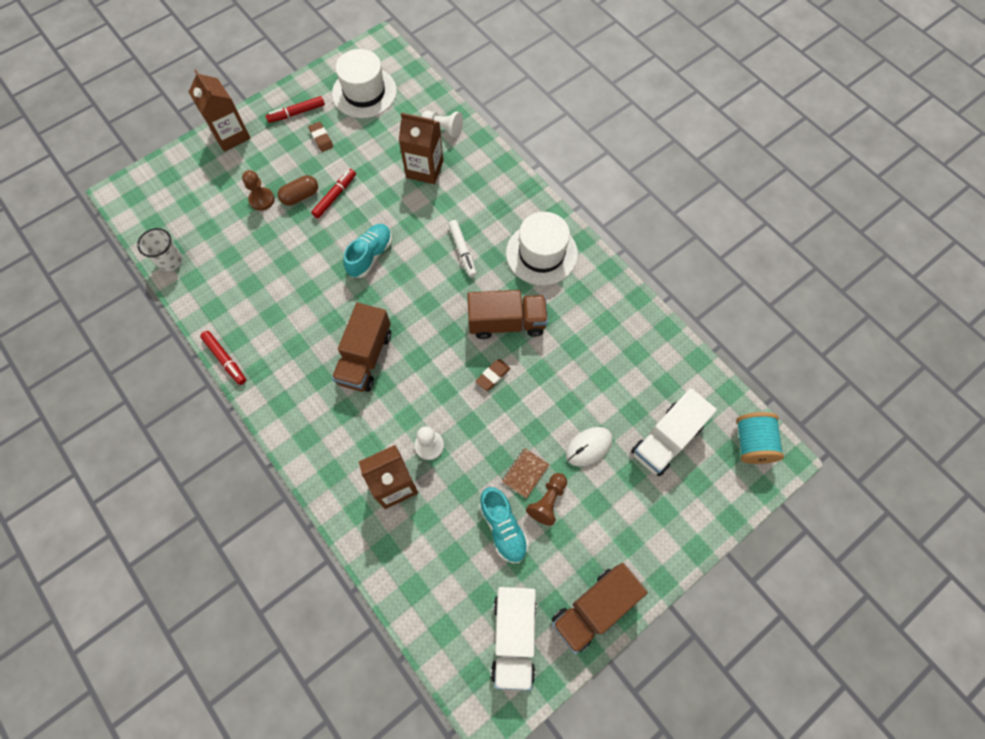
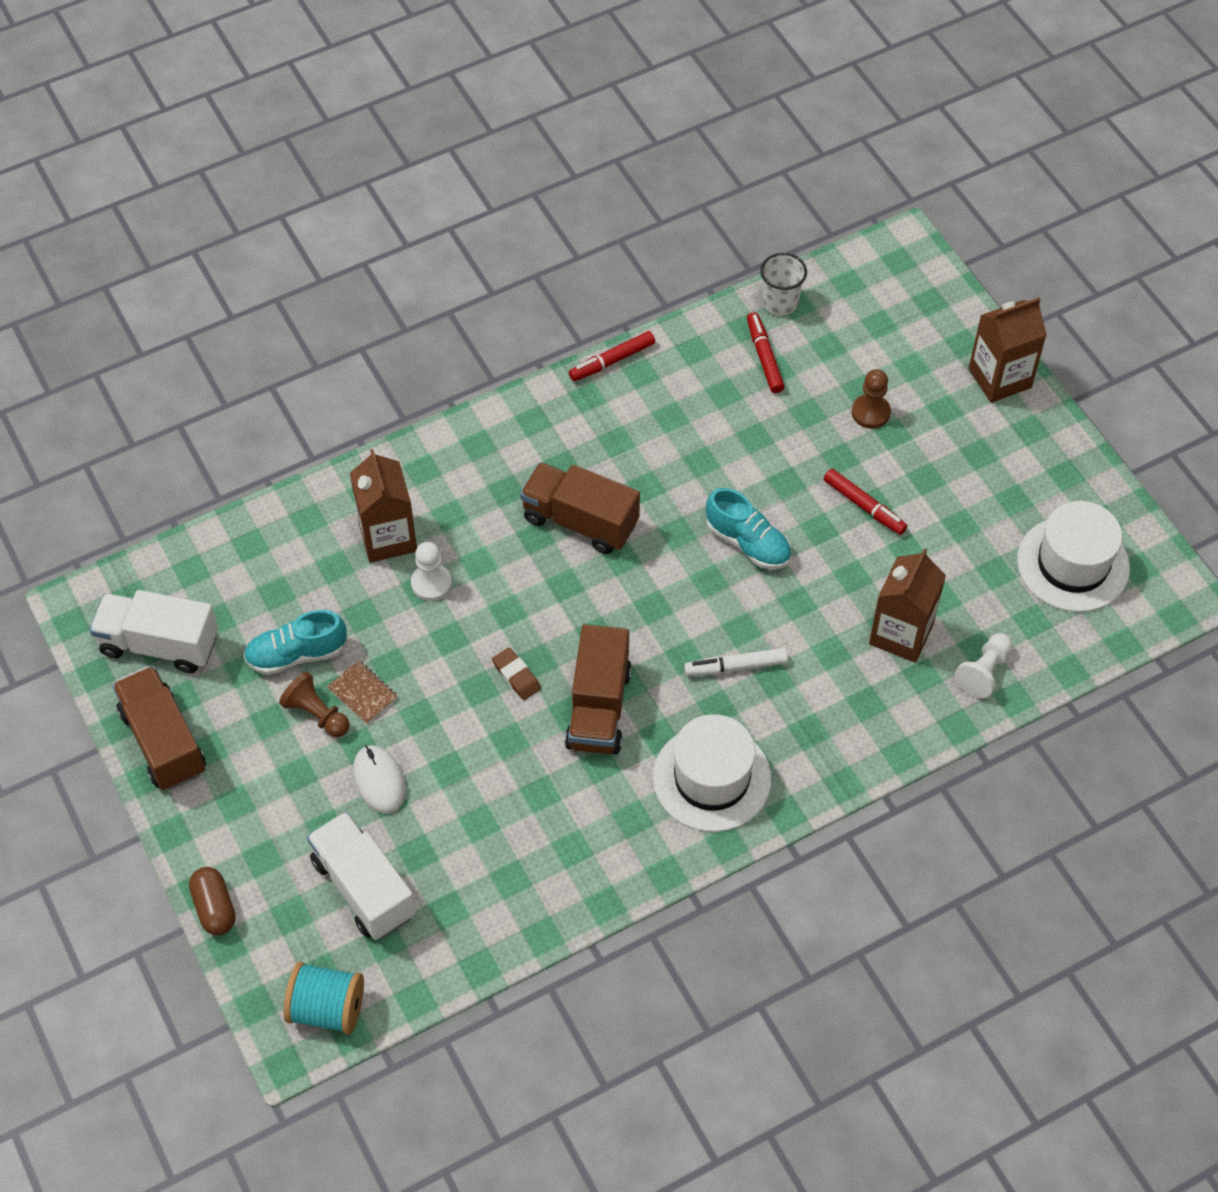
camera: 100 degrees right, 10 degrees down
red marker [266,96,325,123] -> red marker moved to [747,312,785,393]
brown capsule [278,175,318,206] -> brown capsule moved to [189,867,236,935]
brown eraser [308,122,333,152] -> none

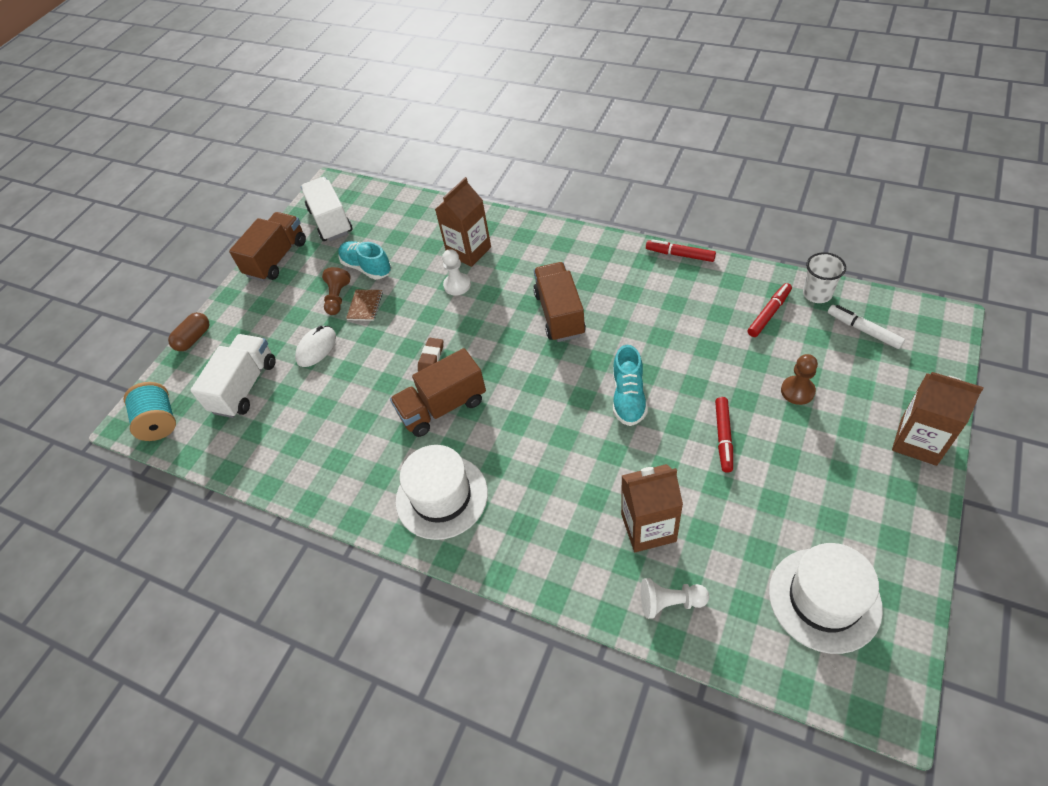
camera: 60 degrees right, 5 degrees down
white marker [684,648,788,676] -> white marker moved to [828,305,905,349]

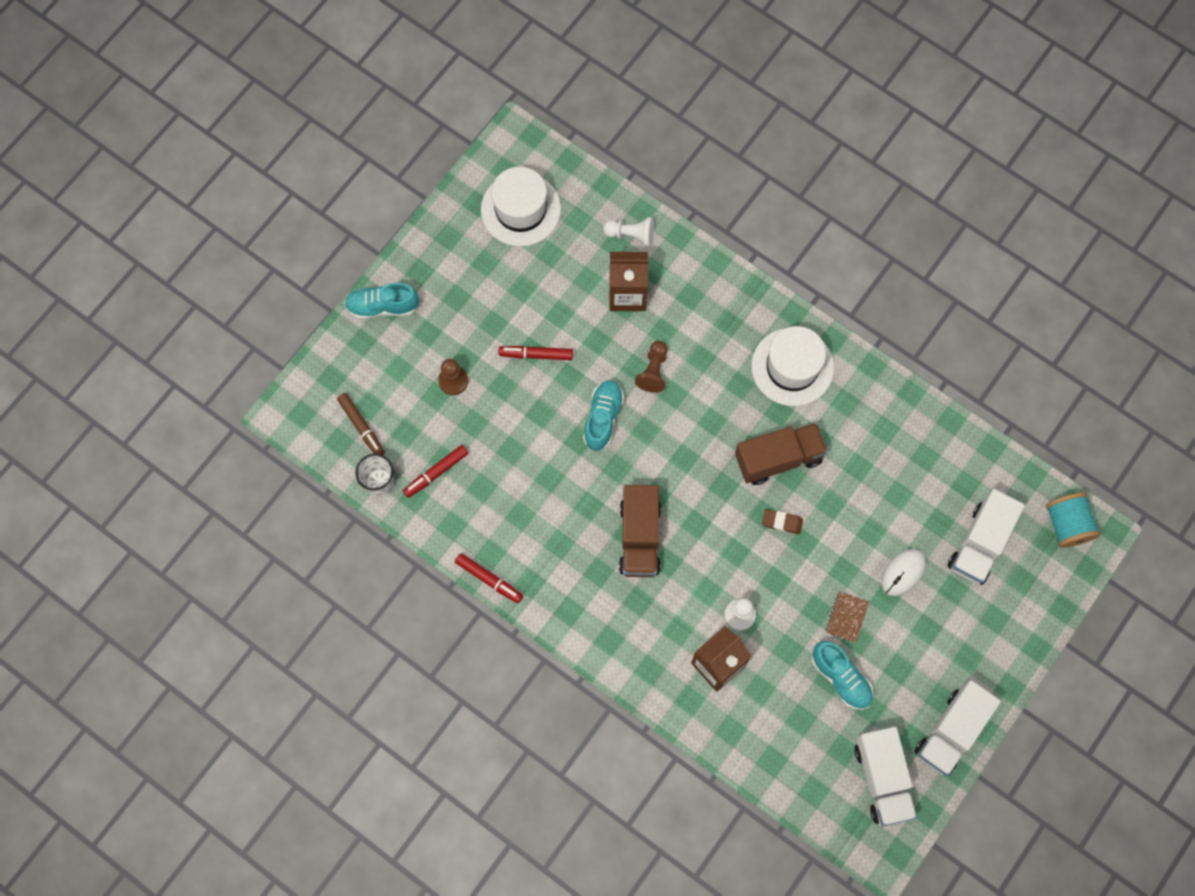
camera: 175 degrees left, 20 degrees up
brown capsule [168,313,209,351] -> none
brown truck [229,212,306,281] -> white truck [915,680,1001,776]
brown pawn [322,267,350,315] -> brown pawn moved to [635,341,668,393]
brown eraser [418,338,443,371] -> brown eraser turned 75 degrees clockwise [762,509,803,534]
red marker [715,397,733,473] -> red marker turned 105 degrees counterclockwise [498,346,573,360]
white marker [828,305,905,349] -> brown marker [337,393,385,455]
brown carton [892,372,984,466] -> turquoise shoe [345,283,419,319]

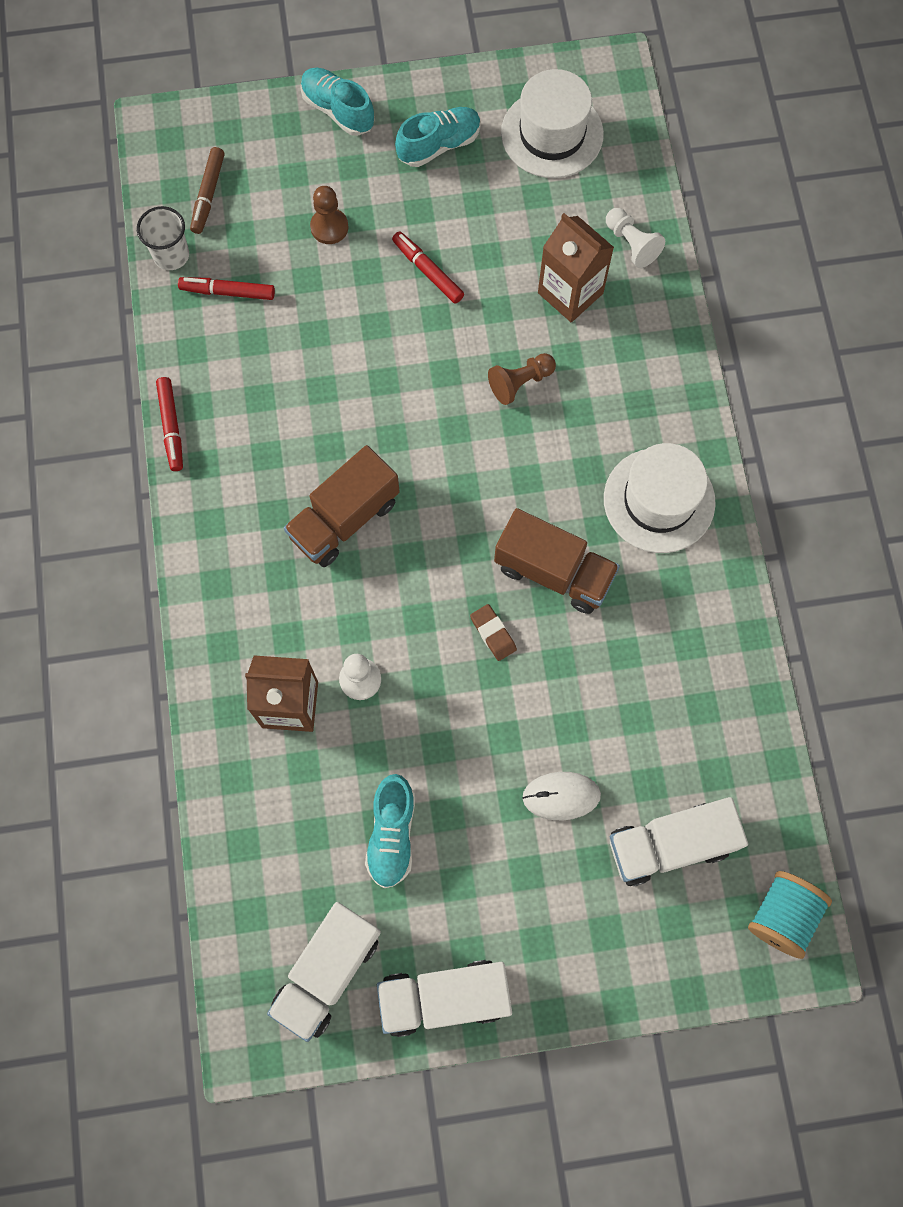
camera: 45 degrees right, 0 degrees up
turquoise shoe [583,380,624,451] -> turquoise shoe moved to [395,107,481,167]
brown notebook [825,591,869,643] -> none

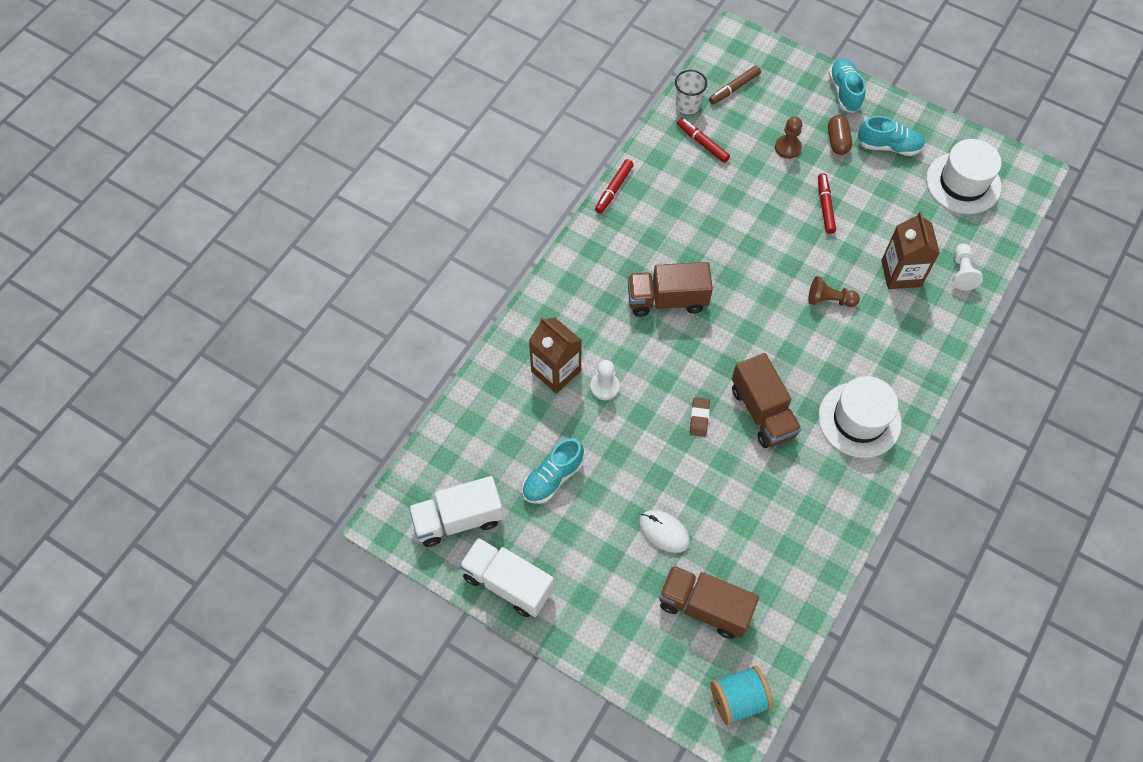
camera: 40 degrees right, 10 degrees down
white truck [610,797,748,886] -> brown truck [659,565,759,639]
none -> brown capsule [828,115,852,155]

